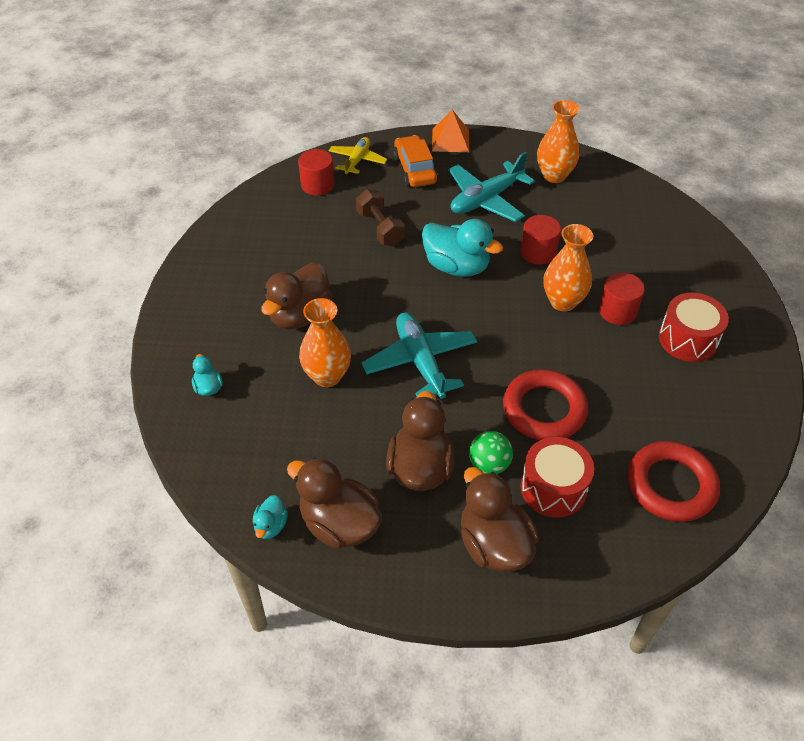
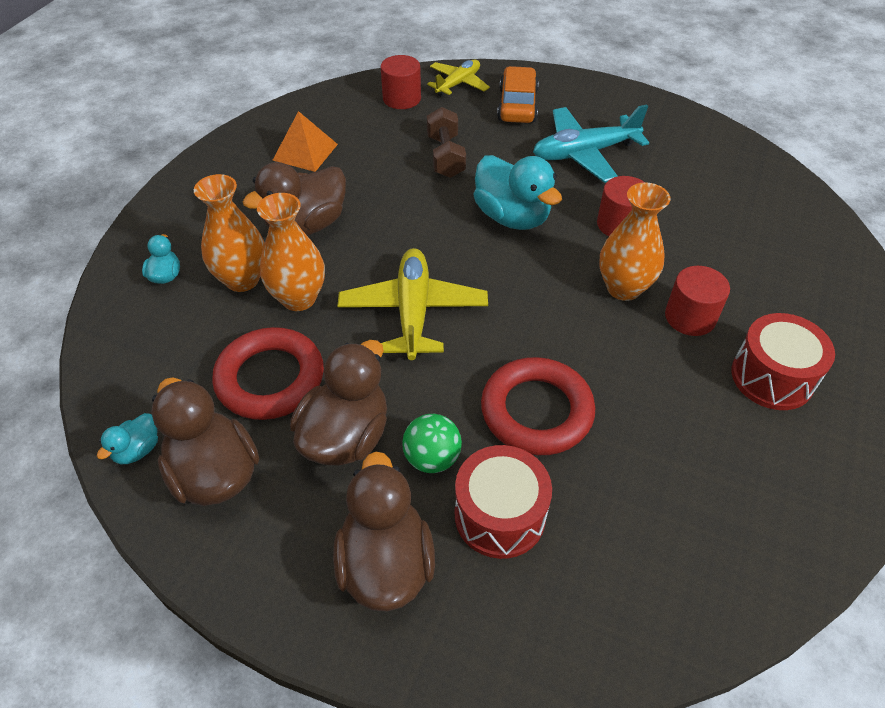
camera: 20 degrees right, 0 degrees up
turquoise plane [362,312,477,399] -> yellow plane [337,248,488,360]
orange pyramid [432,110,469,152] -> orange pyramid moved to [273,111,338,172]
orange vase [537,100,580,183] -> orange vase moved to [194,174,265,292]
red ring [628,441,720,522] -> red ring moved to [212,327,324,420]

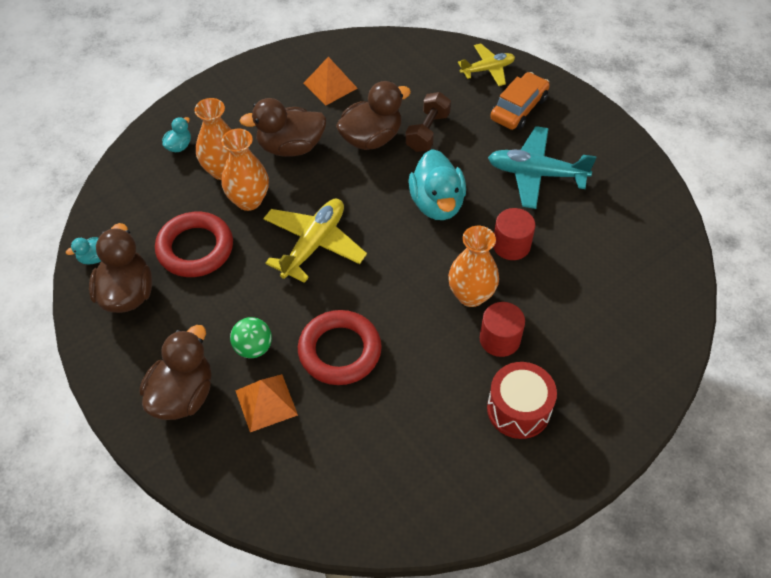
camera: 30 degrees right, 5 degrees up
brown duck [290,340,387,465] -> brown duck moved to [336,81,411,150]
red cylinder [380,55,421,109] -> none
red drum [455,445,552,559] -> orange pyramid [235,374,298,432]

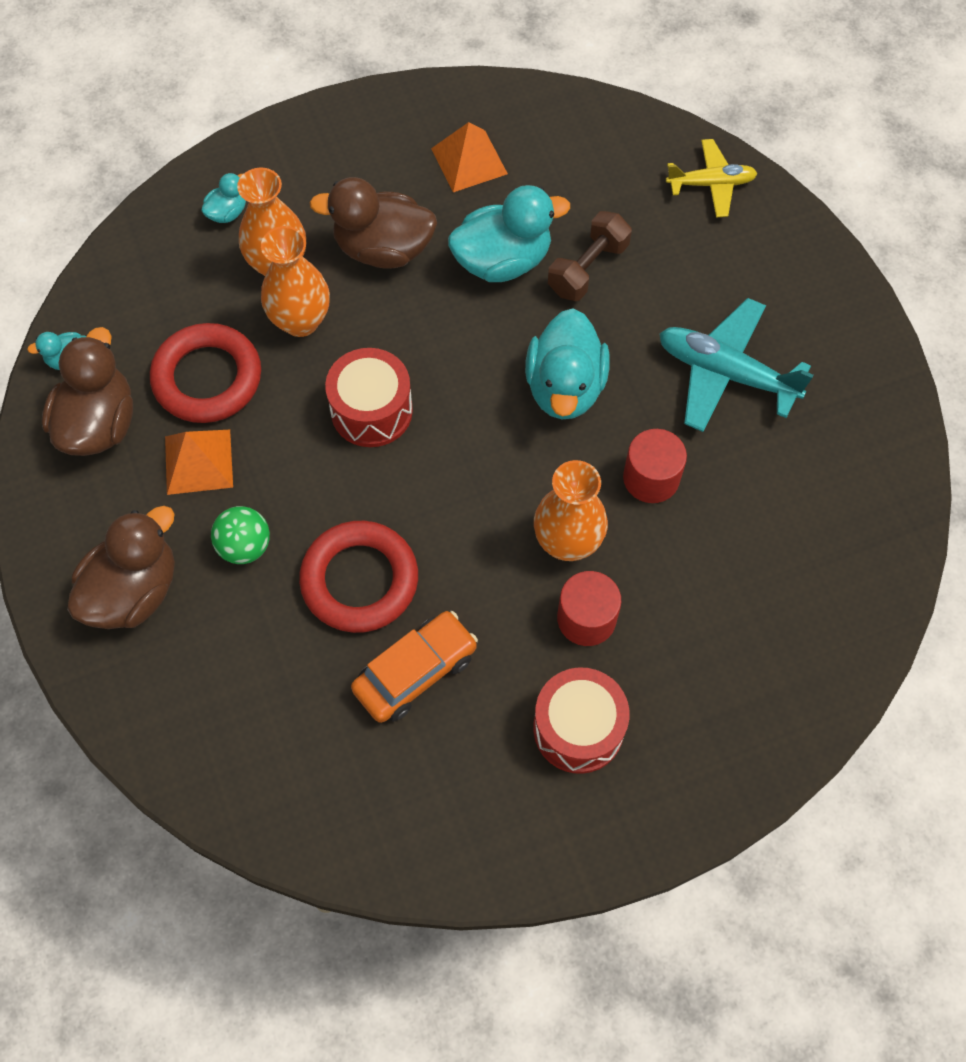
camera: 15 degrees right, 10 degrees up
orange pyramid [235,374,298,432] -> orange pyramid moved to [165,430,233,495]
yellow plane [263,199,367,283] -> red drum [325,348,413,447]
brown duck [336,81,411,150] -> turquoise duck [448,185,570,282]
orange car [490,72,550,130] -> orange car moved to [351,611,478,723]

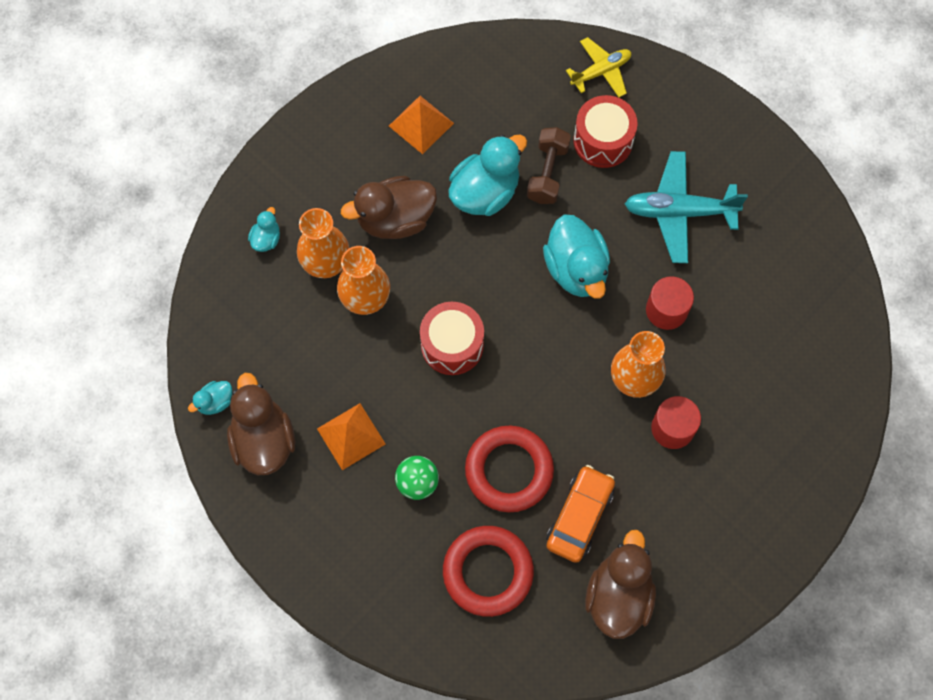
camera: 25 degrees left, 5 degrees up
brown duck [67,506,175,629] -> brown duck moved to [585,530,656,639]
red ring [150,323,261,423] -> red ring moved to [443,526,534,617]
red drum [533,667,630,774] -> red drum moved to [573,95,638,168]

